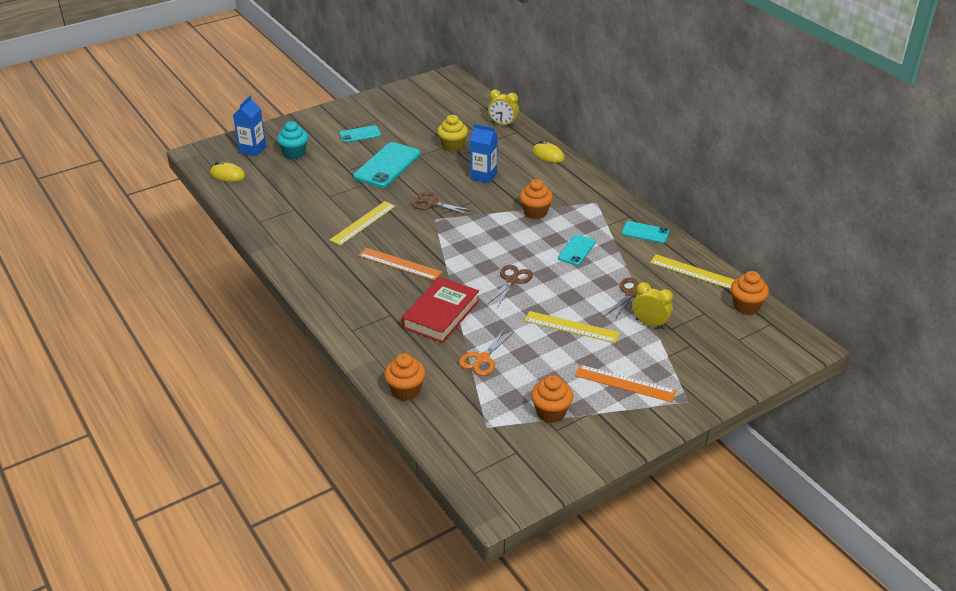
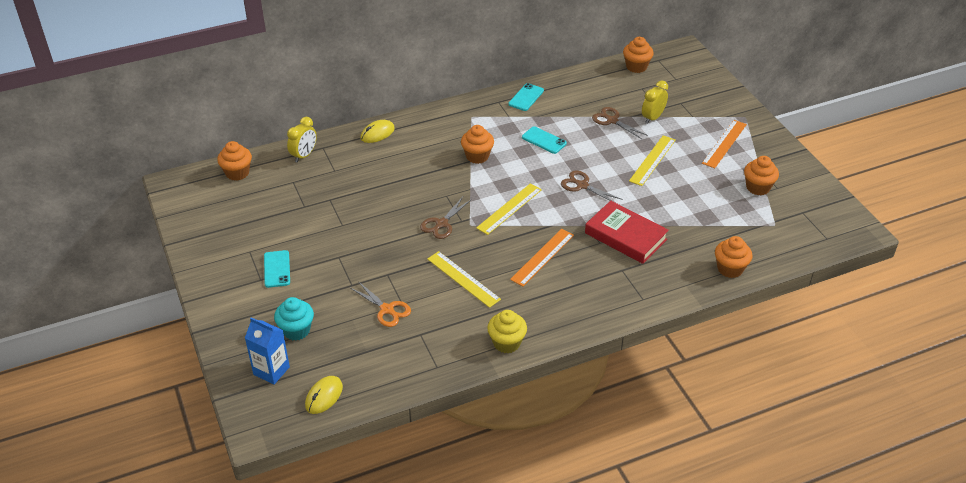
camera: 80 degrees left, 5 degrees up
turquoise phone [353,142,421,188] -> none
yellow cupcake [437,115,468,152] -> yellow cupcake moved to [487,310,527,353]
orange scissors [459,328,514,376] -> orange scissors moved to [351,281,411,327]
blue carton [470,124,498,183] -> none
yellow ruler [650,254,734,289] -> yellow ruler moved to [476,183,542,235]
none -> orange cupcake [217,141,252,181]

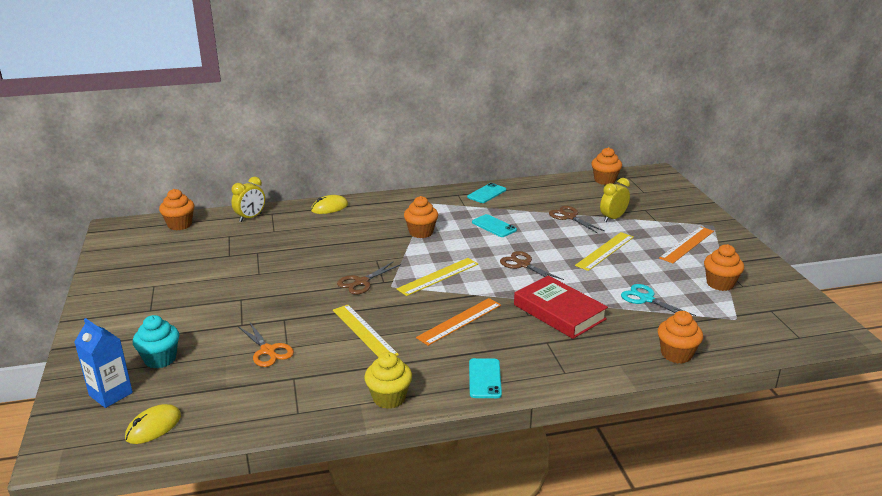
camera: 10 degrees right, 15 degrees down
turquoise phone [264,250,290,288] -> turquoise phone moved to [469,358,502,398]
none -> turquoise scissors [621,284,696,316]

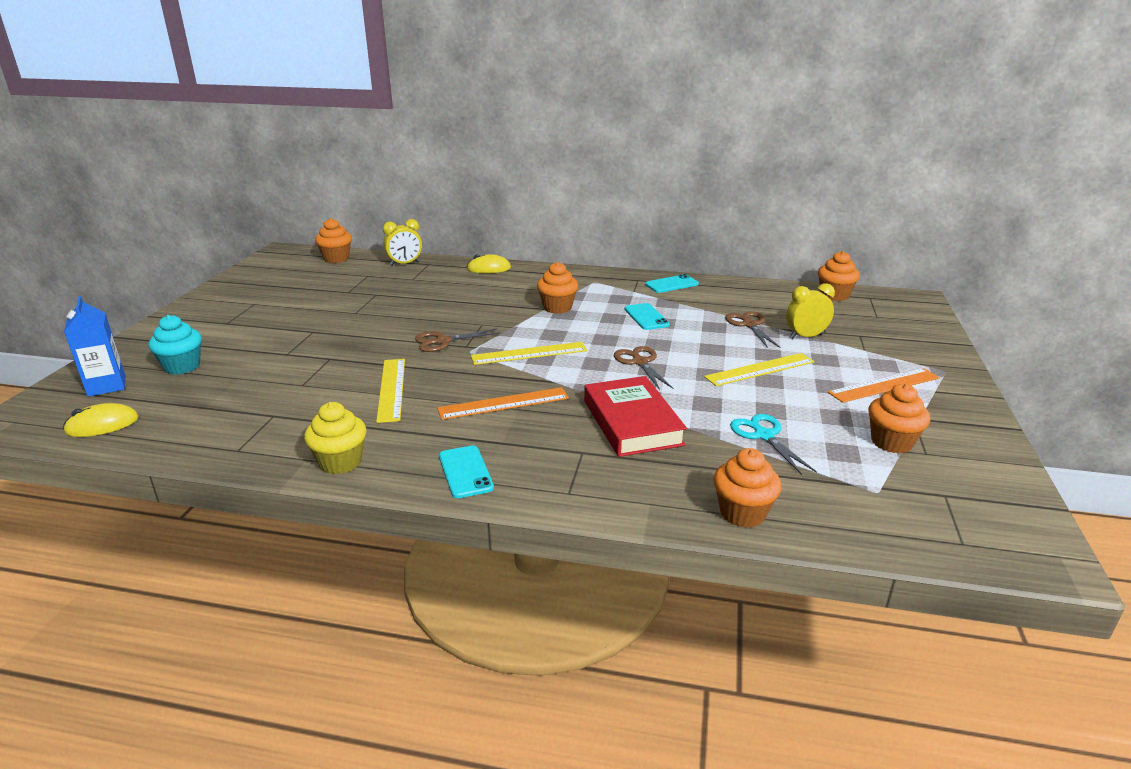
camera: 25 degrees right, 0 degrees up
orange scissors [238,321,294,367] -> none
turquoise phone [469,358,502,398] -> turquoise phone turned 45 degrees counterclockwise [439,445,494,498]

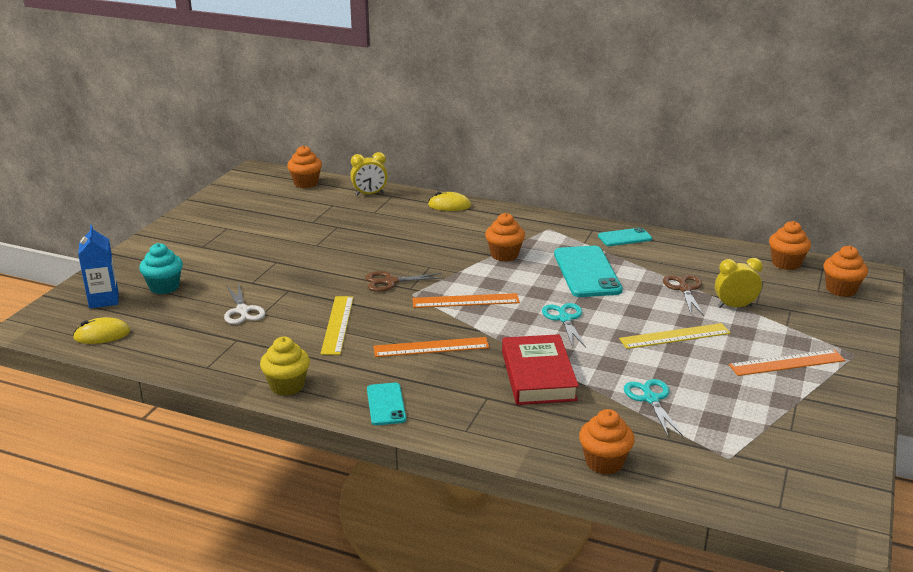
camera: 10 degrees right, 0 degrees up
yellow ruler [471,342,588,365] -> orange ruler [412,293,520,308]
brown scissors [614,346,674,390] -> turquoise scissors [542,303,586,348]
turquoise phone [624,303,670,330] -> turquoise phone [554,246,623,297], size x1.80
orange cupcake [868,384,930,453] -> orange cupcake moved to [823,246,868,297]
none -> white scissors [224,284,266,324]

